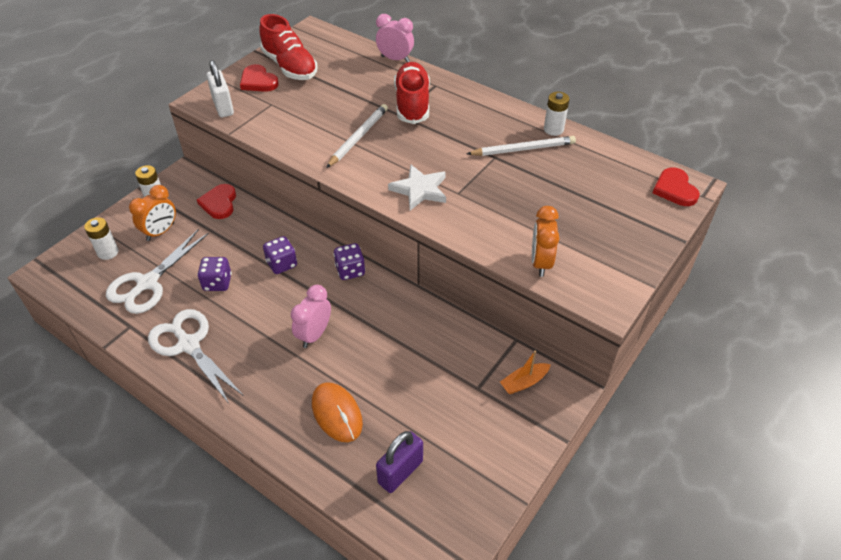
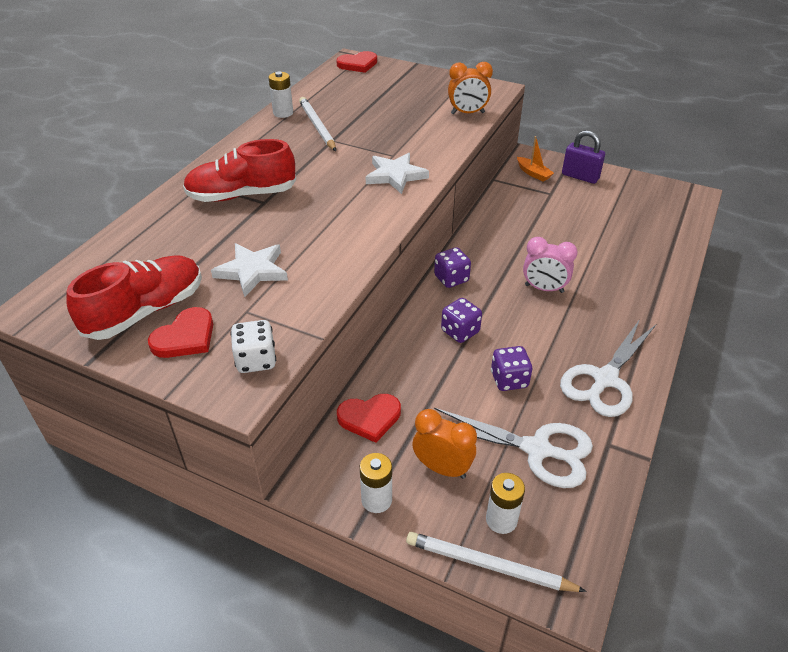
camera: 100 degrees left, 5 degrees down
white padlock [206,60,234,117] -> white dice [230,320,276,373]
orange mouse [312,382,363,442] -> none
white pencil [326,104,388,168] -> white pencil moved to [406,532,587,592]
pink clock [376,14,414,62] -> none
purple padlock [376,431,423,493] -> purple padlock moved to [562,130,605,184]
none -> white star [211,243,288,297]

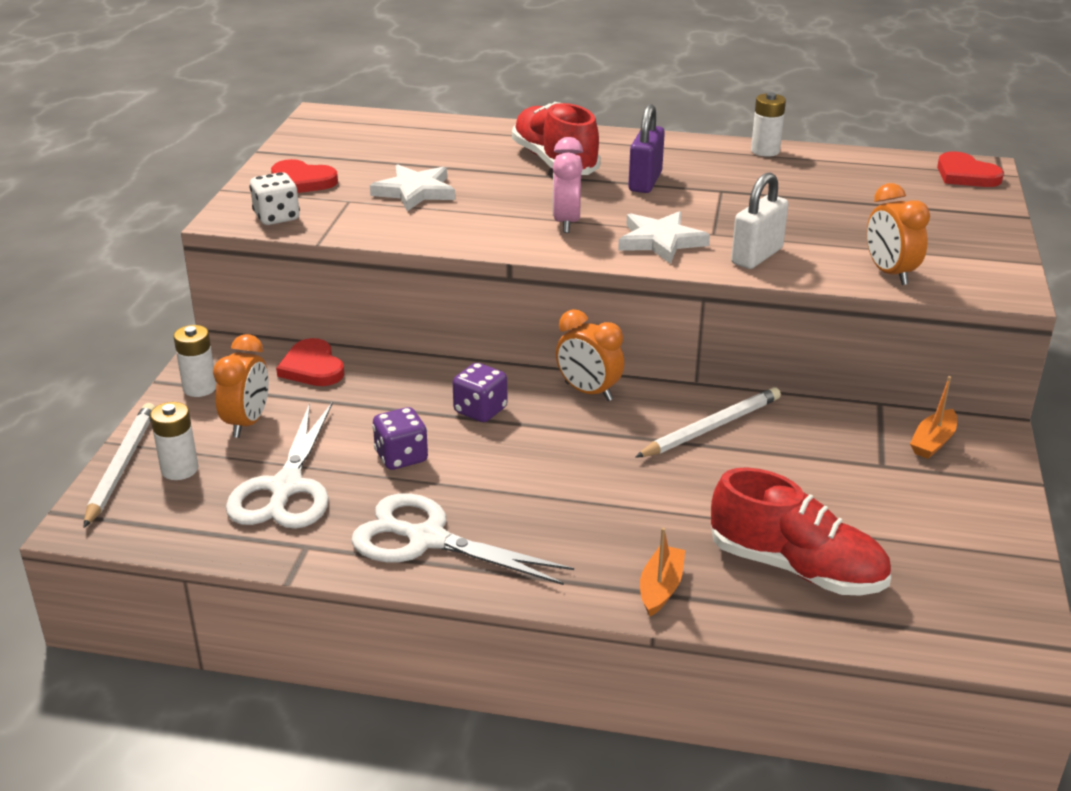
camera: 75 degrees right, 10 degrees down
red shoe [66,256,202,340] -> red shoe moved to [711,468,891,595]
white pencil [299,97,336,151] -> white pencil moved to [635,387,781,458]
purple dice [434,247,471,288] -> orange clock [556,309,624,401]
pink clock [523,237,578,293] -> pink clock moved to [553,137,583,233]
purple padlock [562,130,605,184] -> purple padlock moved to [628,104,665,193]
none -> orange boat [640,528,685,616]
none -> white padlock [731,172,789,269]

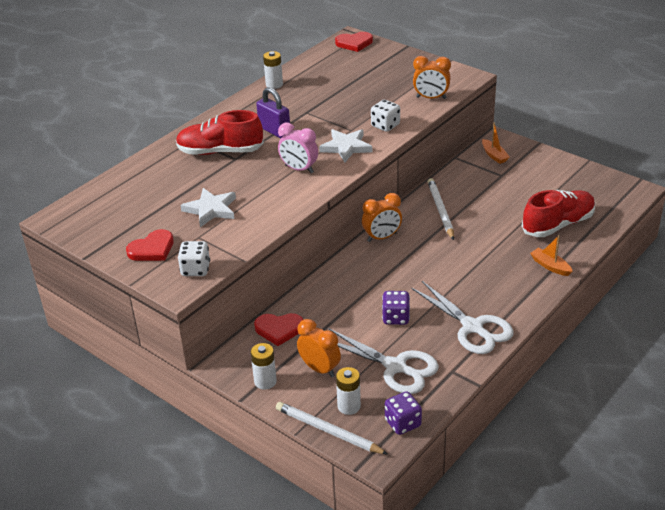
camera: 60 degrees left, 5 degrees up
white scissors [351,493,574,585] -> white scissors turned 90 degrees counterclockwise [411,281,514,354]
purple dice [453,363,507,422] -> purple dice moved to [385,391,422,435]
white padlock [731,172,789,269] -> white dice [371,100,400,132]

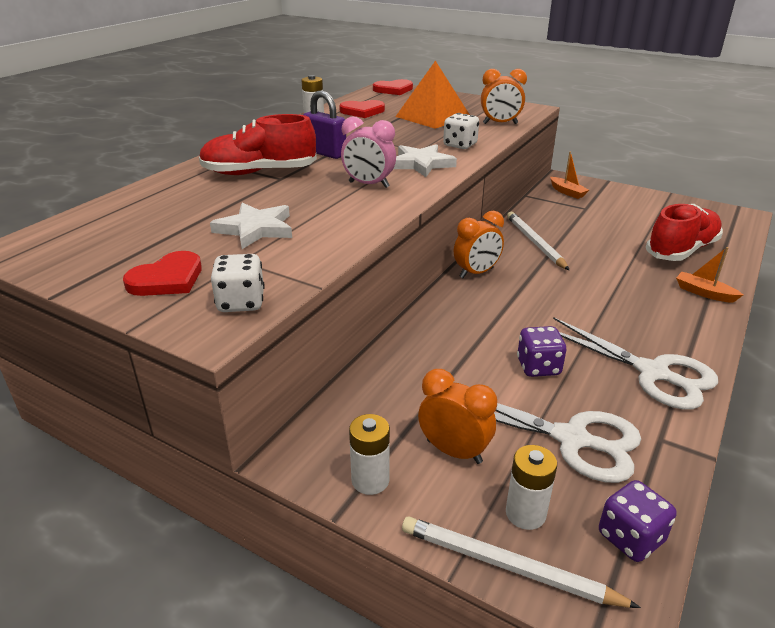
camera: 10 degrees left, 5 degrees down
red heart [254,313,303,346] -> red heart moved to [339,100,385,118]
none -> orange pyramid [395,61,470,129]

